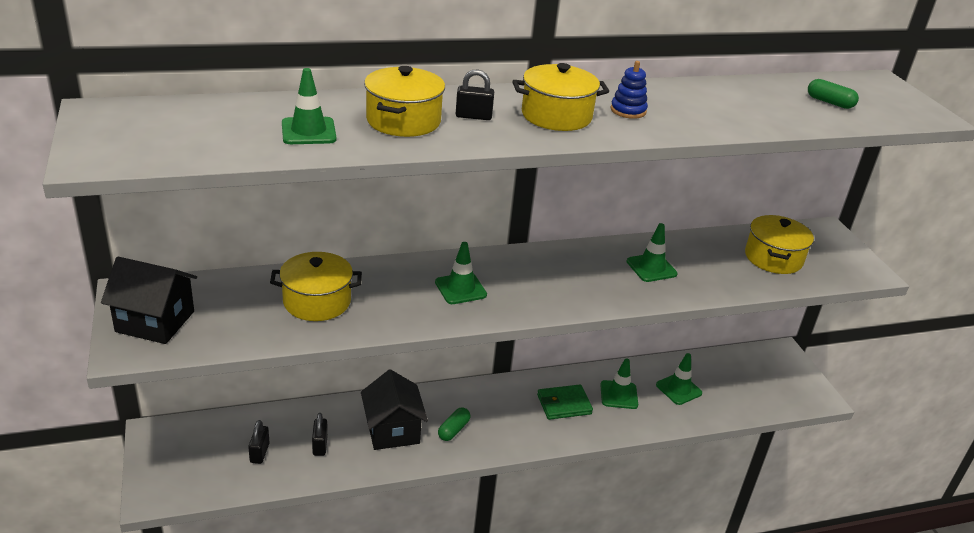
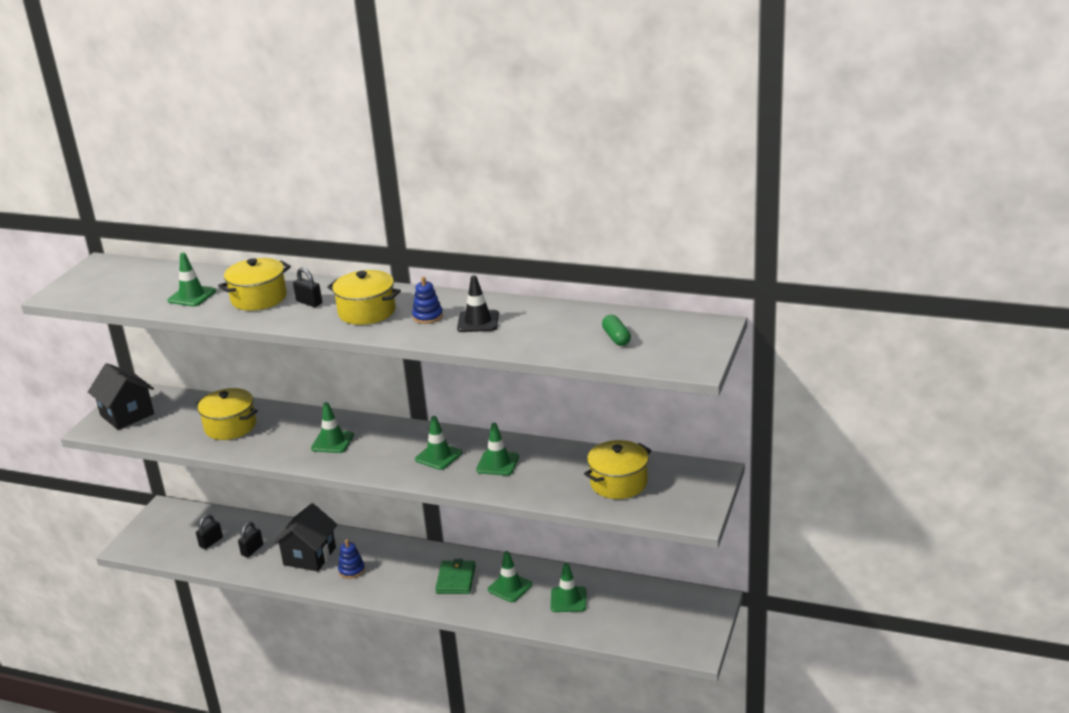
camera: 40 degrees right, 5 degrees down
green capsule [438,407,470,441] -> blue stacking toy [338,539,365,579]
green wallet [537,384,593,420] -> green wallet turned 75 degrees clockwise [435,559,476,594]
none -> green traffic cone [415,416,462,470]
none -> black traffic cone [457,275,499,332]

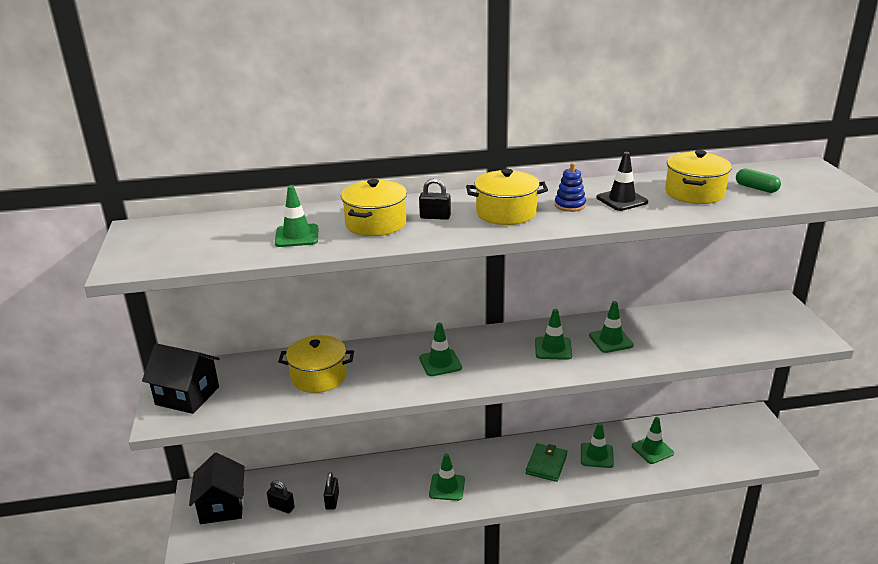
camera: 30 degrees left, 0 degrees up
black padlock [196,514,223,549] -> black padlock turned 75 degrees counterclockwise [267,480,295,513]
black house [273,503,338,571] -> black house moved to [189,453,245,524]
blue stacking toy [338,539,365,579] -> green traffic cone [429,453,465,501]
green wallet [435,559,476,594] -> green wallet turned 45 degrees clockwise [526,443,567,482]
yellow pot [584,440,651,499] -> yellow pot moved to [665,150,732,204]

